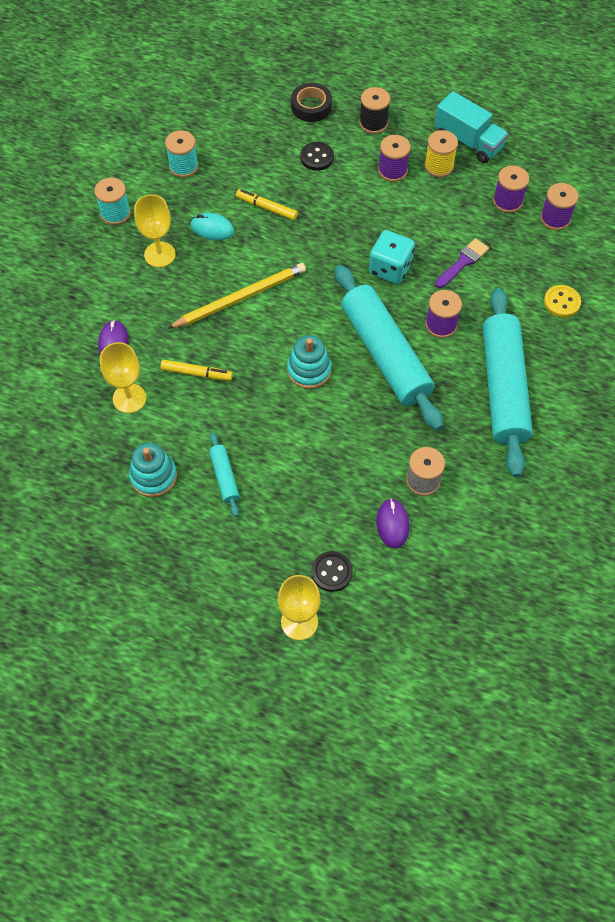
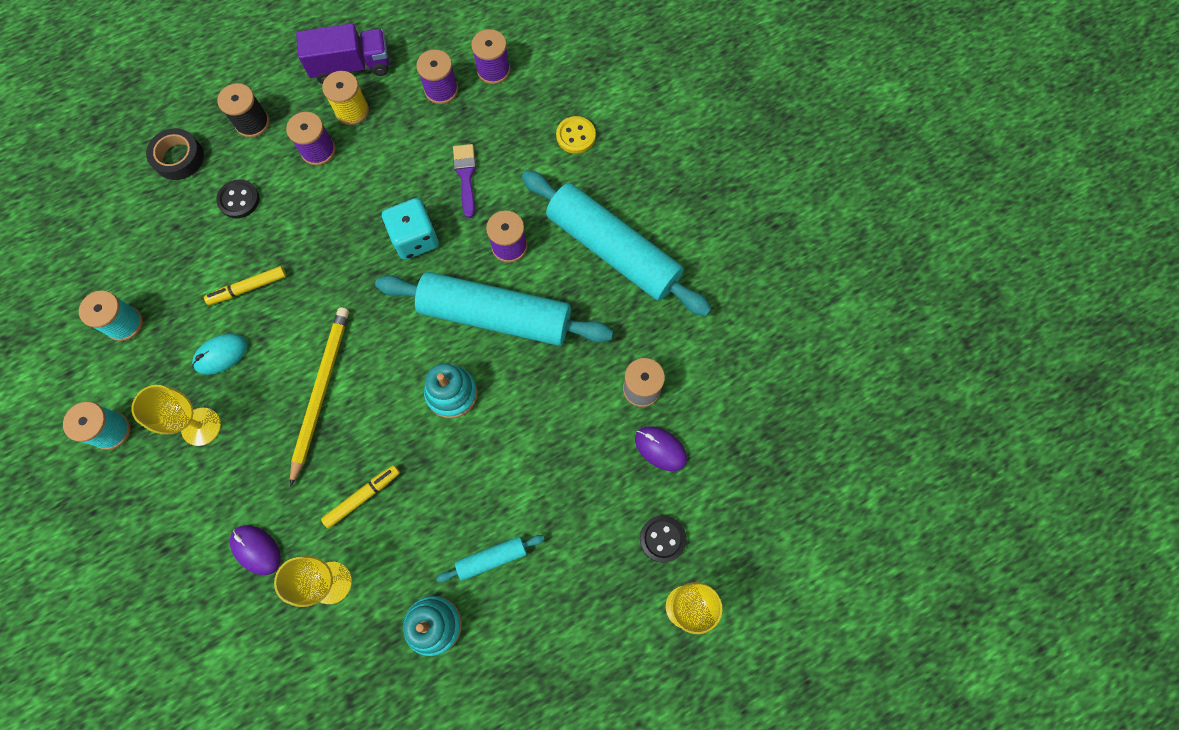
camera: 50 degrees left, 10 degrees up
turquoise rolling pin [209,432,240,517] -> turquoise rolling pin turned 45 degrees counterclockwise [436,535,545,582]
turquoise truck [435,91,508,163] -> purple truck [296,23,390,84]

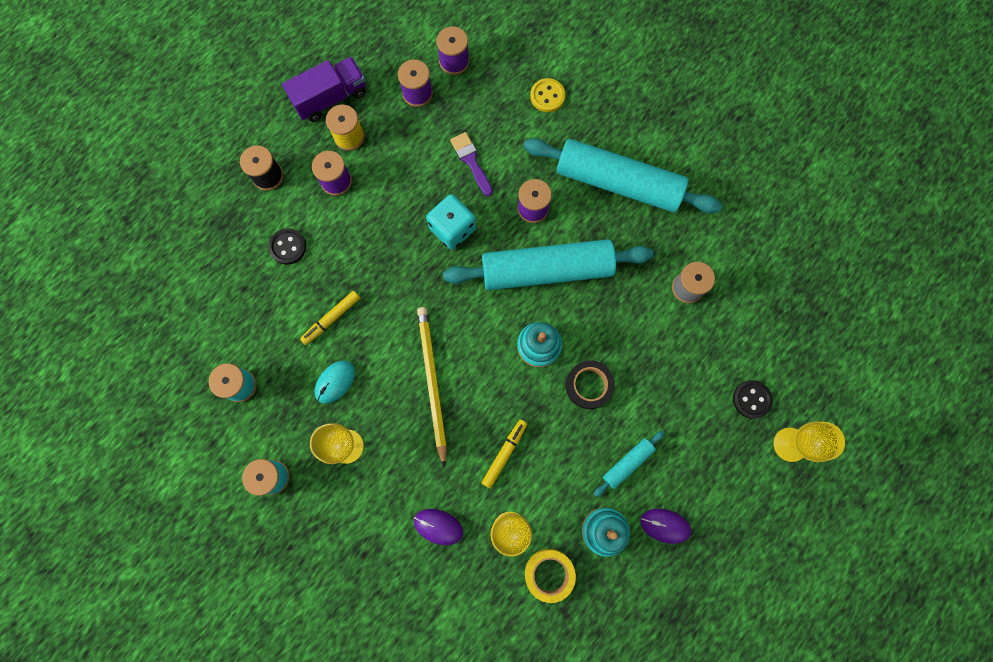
camera: 20 degrees left, 5 degrees up
black tape [146,128,204,180] -> black tape moved to [566,360,615,409]
purple mouse [635,426,687,471] -> purple mouse moved to [640,509,691,544]
none -> yellow tape [525,549,576,603]

